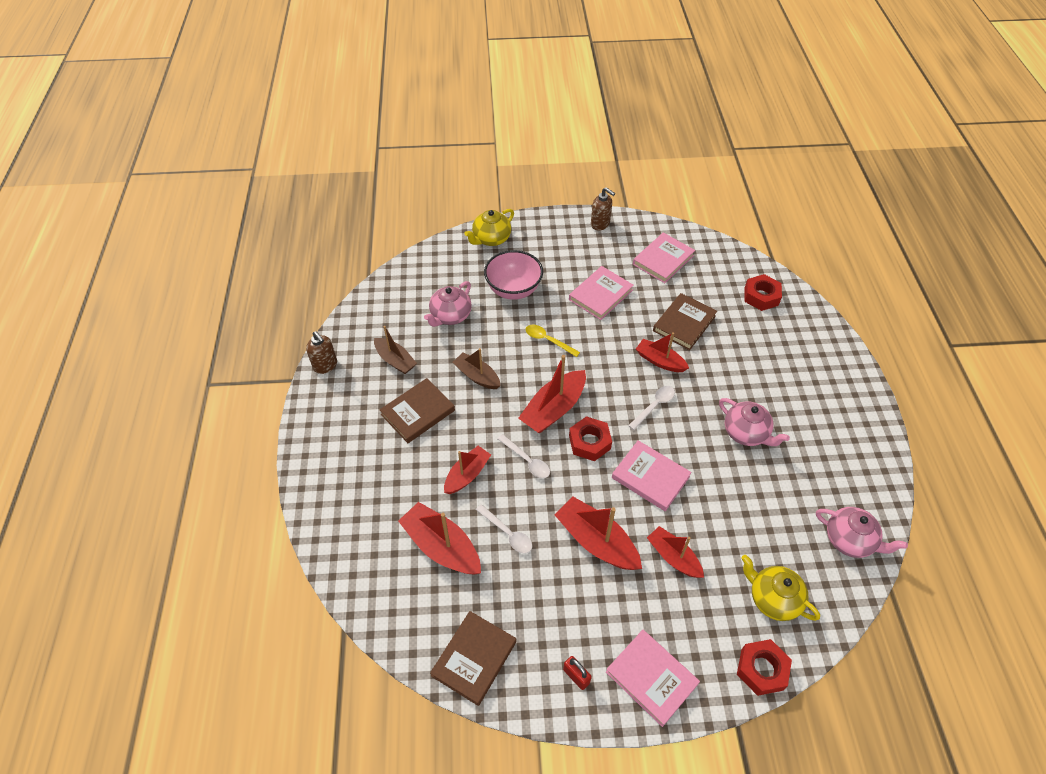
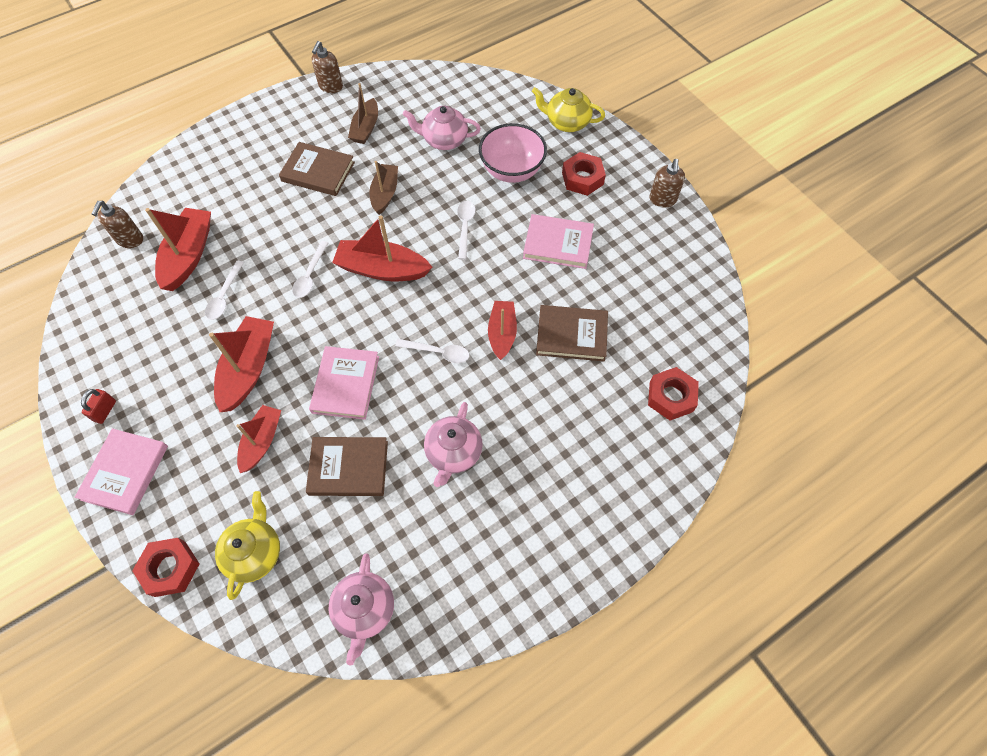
camera: 60 degrees right, 10 degrees up
brown book [430,611,516,706] -> brown book moved to [306,437,388,496]
red boat [444,446,491,494] -> none
yellow spoon [526,325,580,357] -> white spoon [457,201,475,260]
red nut [569,416,612,461] -> red nut moved to [562,152,606,196]
pink book [633,232,695,283] -> none
none -> brown soap dispenser [92,201,143,248]

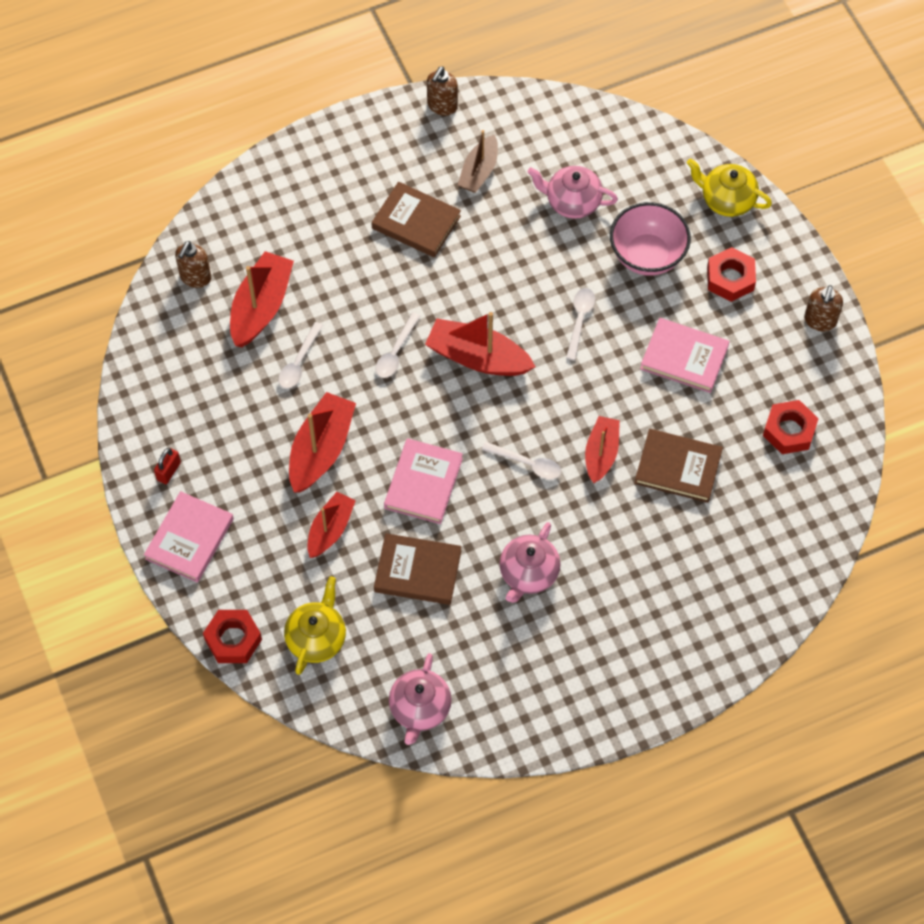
camera: 10 degrees right, 0 degrees up
brown boat [370,161,398,215] -> none
red nut [648,367,699,421] -> red nut moved to [763,400,819,454]

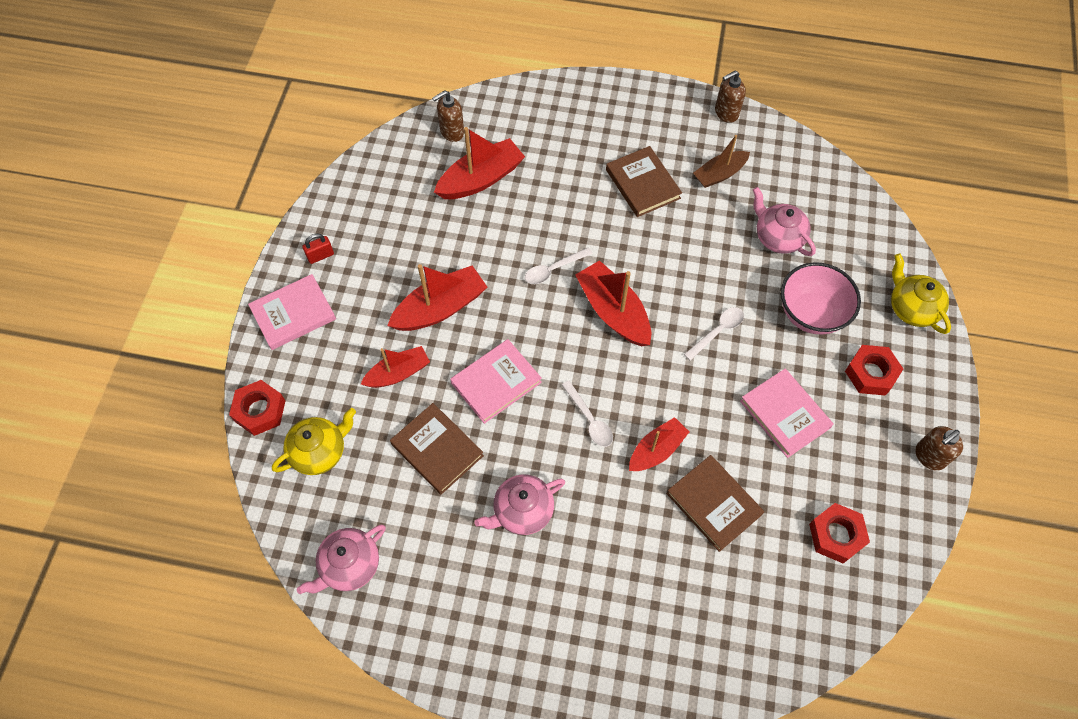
camera: 35 degrees right, 0 degrees up
white spoon [278,322,323,389] -> none

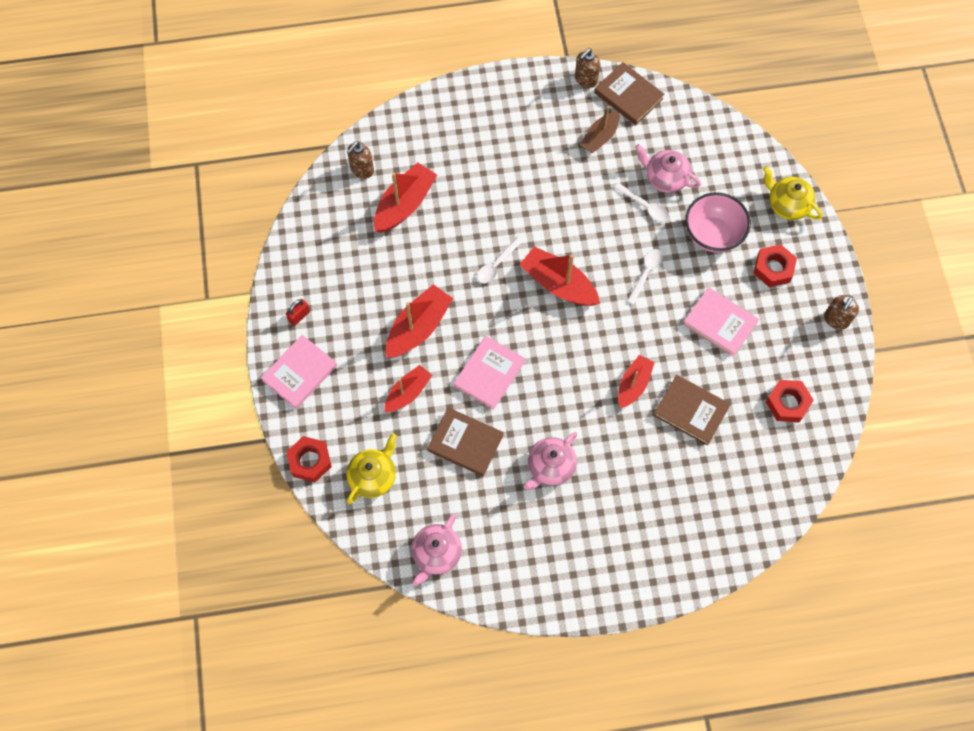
camera: 20 degrees left, 5 degrees up
white spoon [562,380,613,447] -> white spoon moved to [614,183,669,222]
brown book [606,146,682,217] -> brown book moved to [594,62,665,125]

